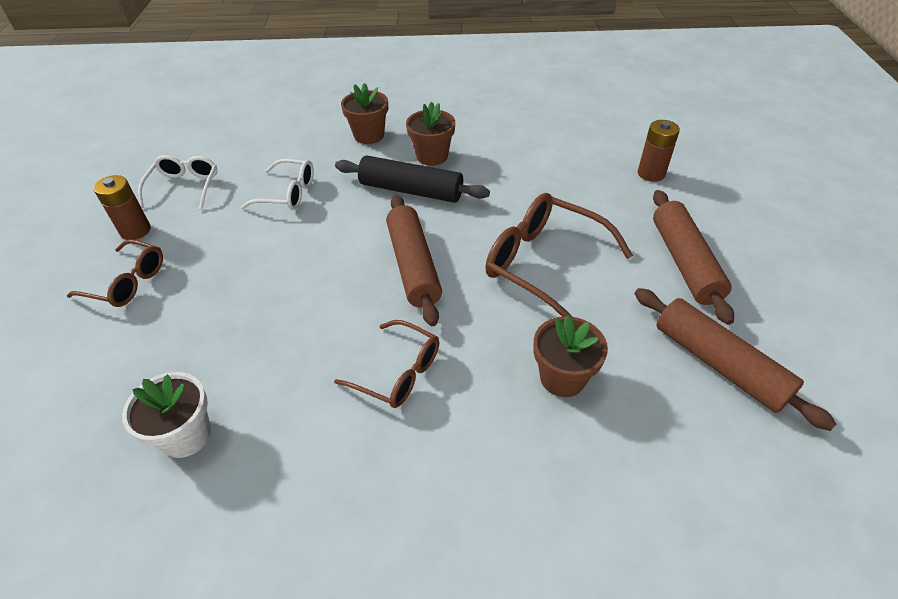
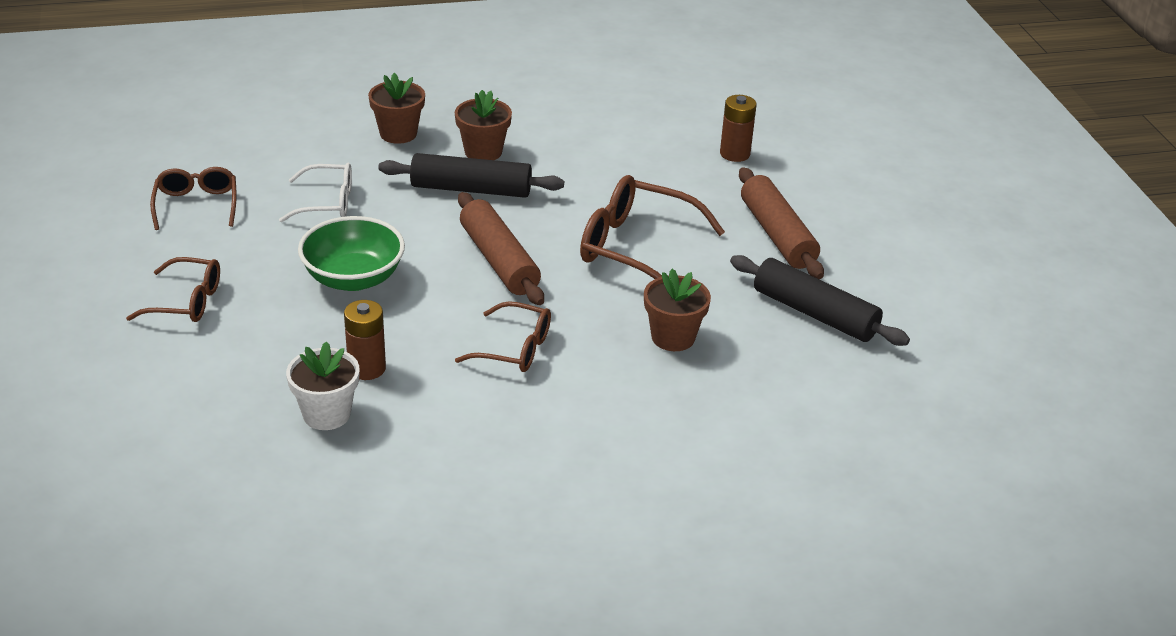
camera: 15 degrees left, 10 degrees down
brown battery [94,175,151,240] -> brown battery moved to [344,300,386,380]
white glasses [138,155,218,210] -> brown glasses [150,167,237,230]
brown rolling pin [635,288,836,431] -> black rolling pin [730,255,910,346]
none -> green bowl [298,216,405,291]

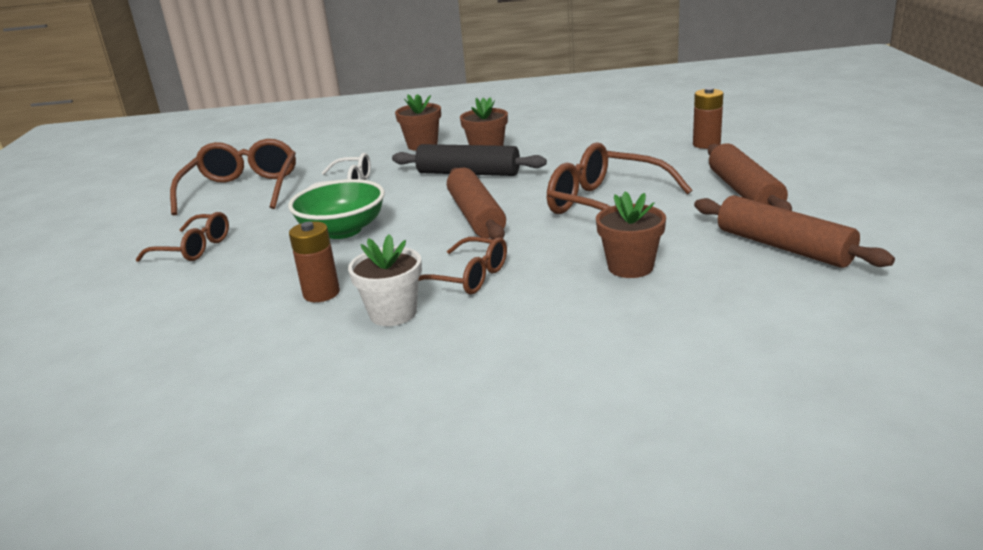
camera: 15 degrees right, 10 degrees down
brown glasses [150,167,237,230] -> brown glasses [170,139,296,215], size x1.63
white flower pot [286,341,360,430] -> white flower pot moved to [348,234,422,326]
black rolling pin [730,255,910,346] -> brown rolling pin [694,195,895,268]

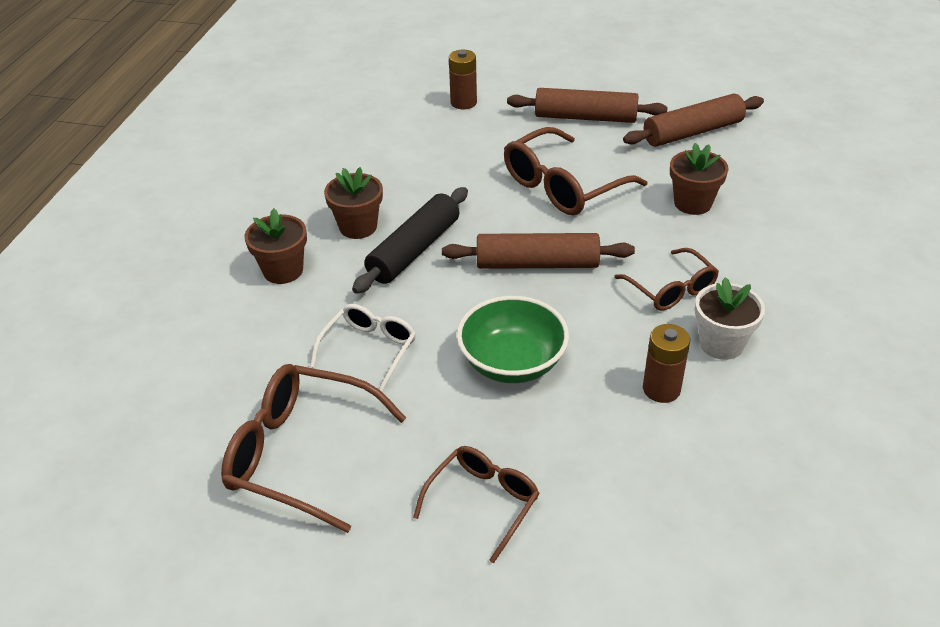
camera: 75 degrees left, 15 degrees up
brown glasses [419,237,507,295] -> brown glasses turned 105 degrees clockwise [614,248,719,311]

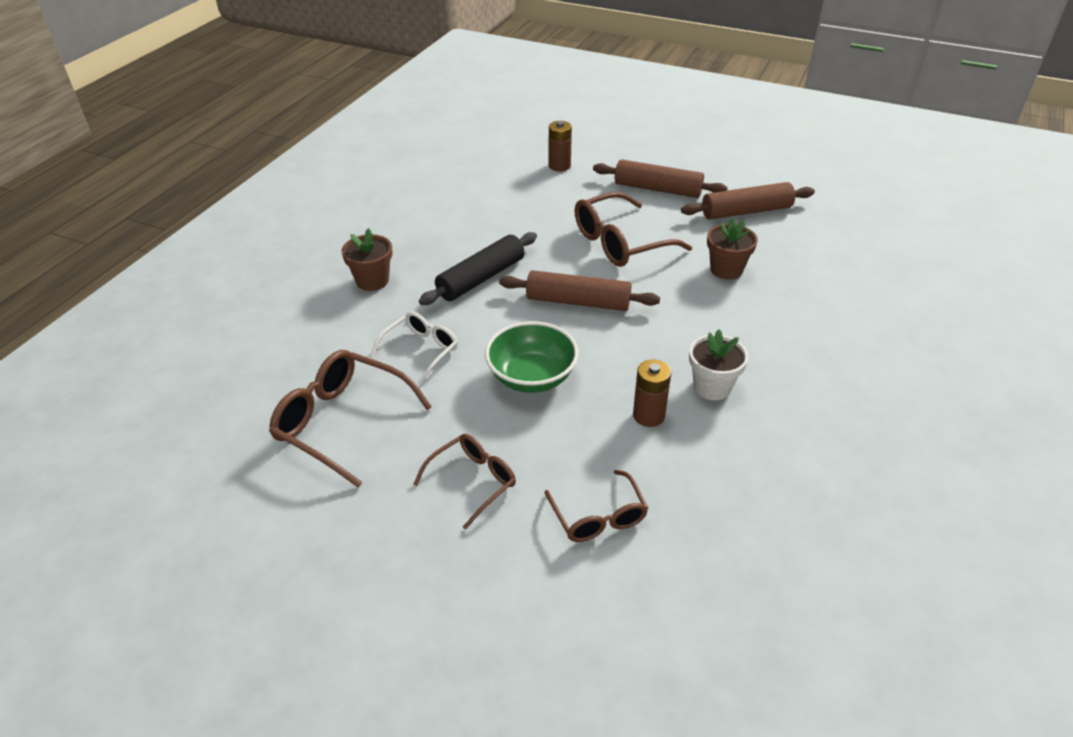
camera: 10 degrees right, 0 degrees up
brown flower pot [324,167,383,239] -> none
brown glasses [614,248,719,311] -> brown glasses moved to [544,470,648,542]

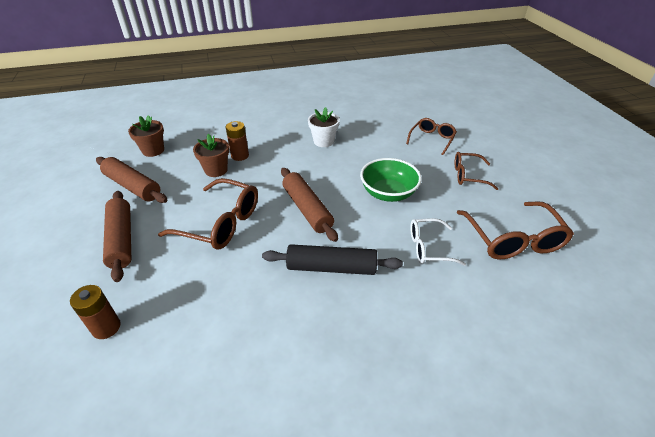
camera: 130 degrees left, 0 degrees up
brown flower pot [341,228,393,291] -> brown flower pot moved to [128,115,164,157]
brown battery [633,360,671,427] -> brown battery moved to [226,121,249,161]

